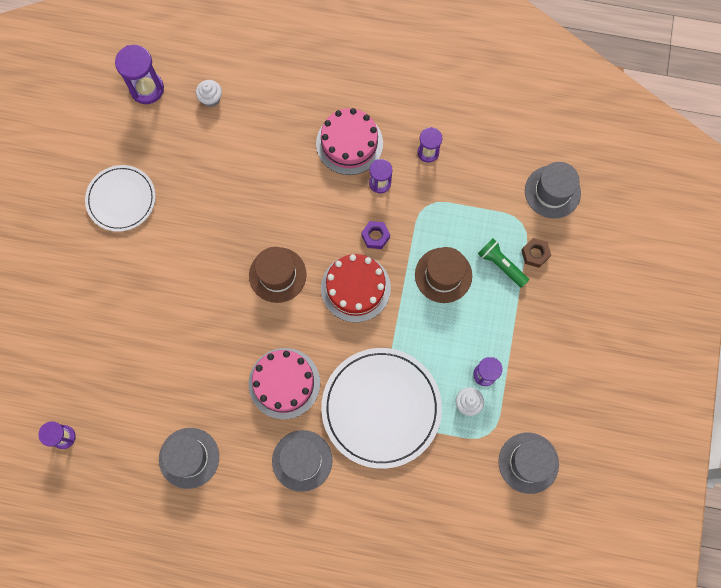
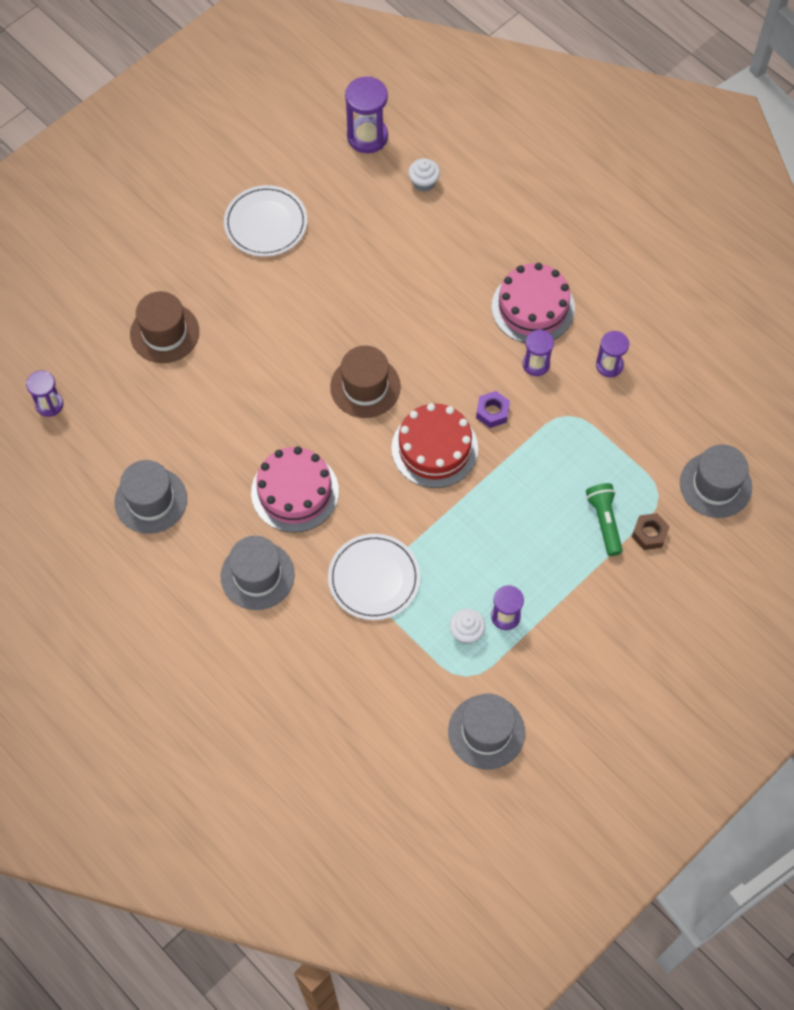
camera: 35 degrees right, 10 degrees down
white plate [321,348,442,469] -> white plate [328,534,420,620], size x0.62
brown hat [415,247,472,303] -> brown hat moved to [130,291,199,363]

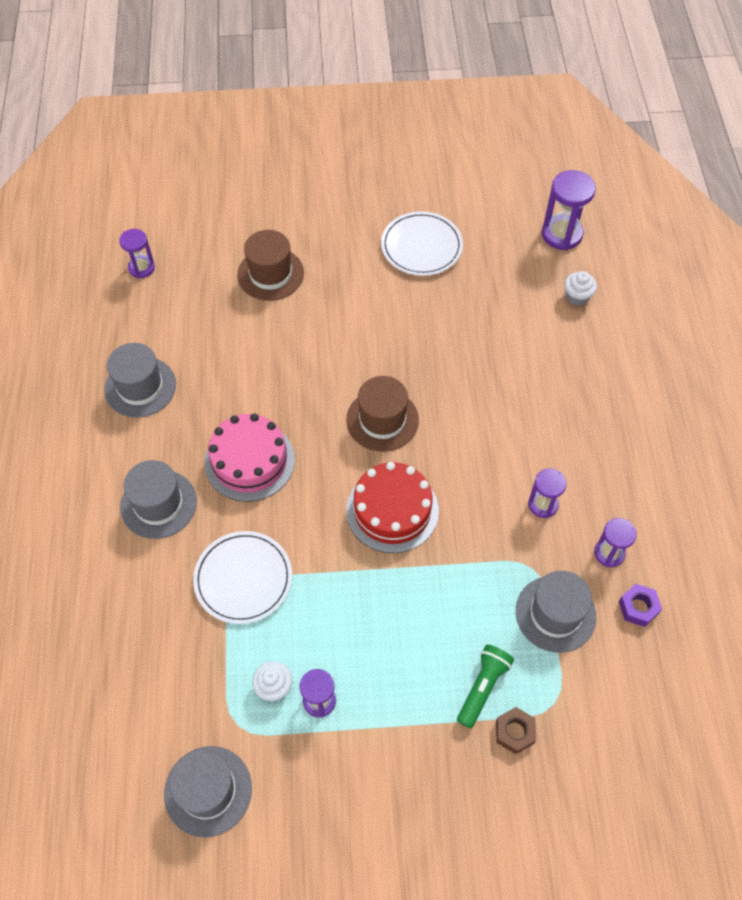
camera: 40 degrees right, 5 degrees down
purple nut [476,391,510,428] -> purple nut moved to [619,584,662,627]
pink cake [491,263,575,343] -> none
grey hat [680,444,752,518] -> grey hat moved to [516,571,596,653]

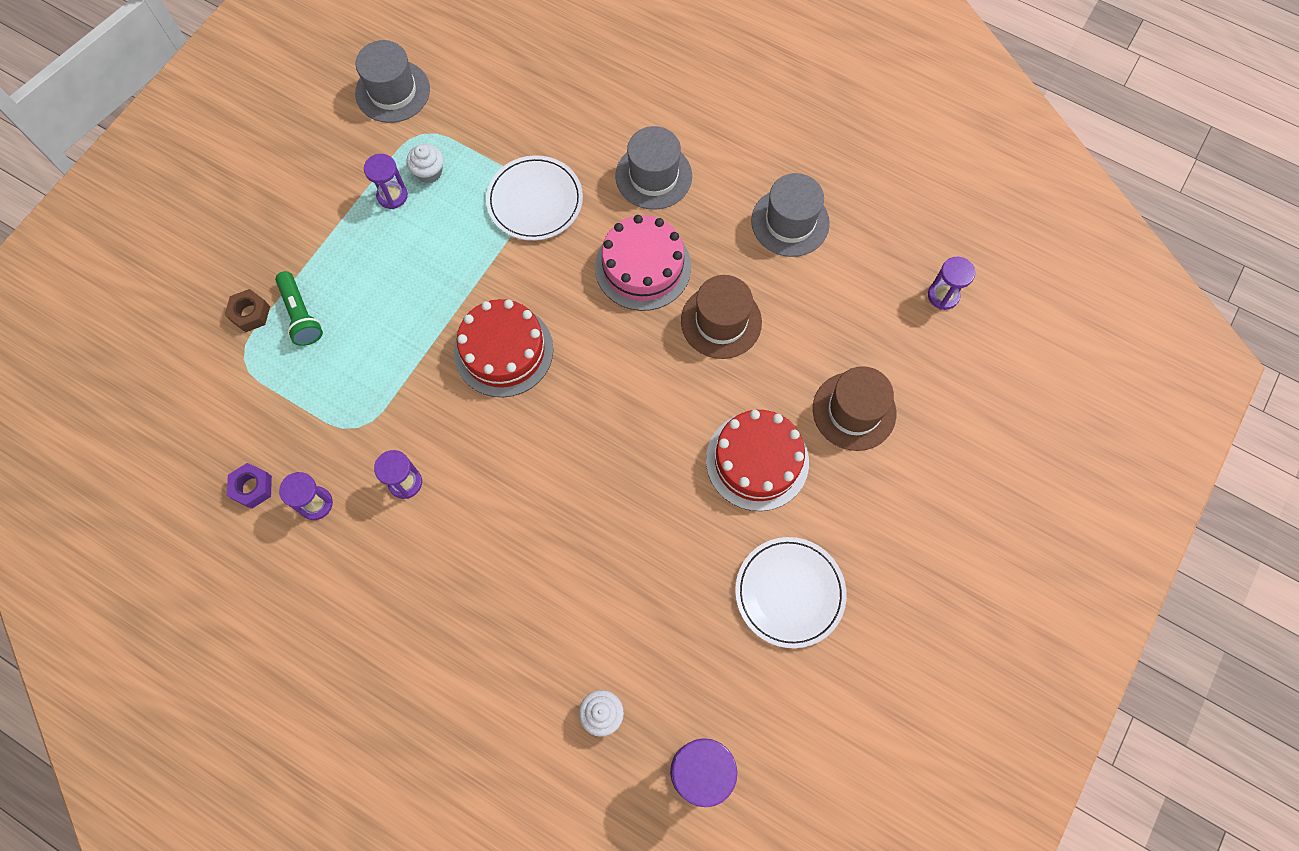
camera: 125 degrees right, 10 degrees up
brown hat [346,376,419,452] -> brown hat moved to [681,275,762,359]
grey hat [516,571,596,653] -> none
none -> red cake [706,410,809,511]

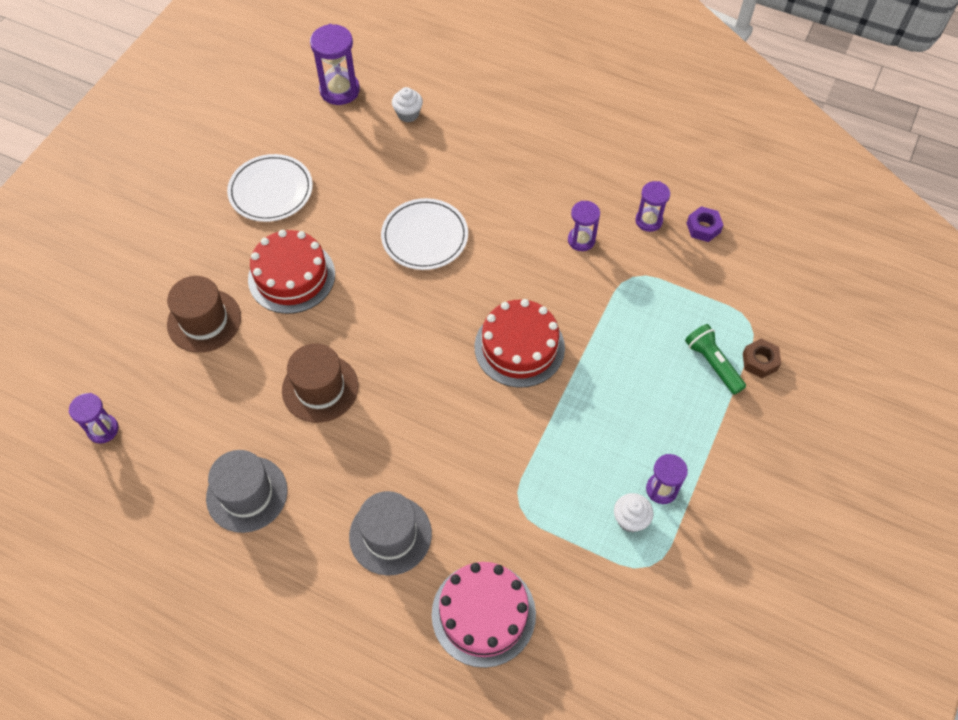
camera: 175 degrees right, 10 degrees down
grey hat [355,40,430,123] -> none
white plate [486,155,583,241] -> white plate moved to [381,198,468,270]
pink cake [595,215,691,311] -> pink cake moved to [432,562,536,668]

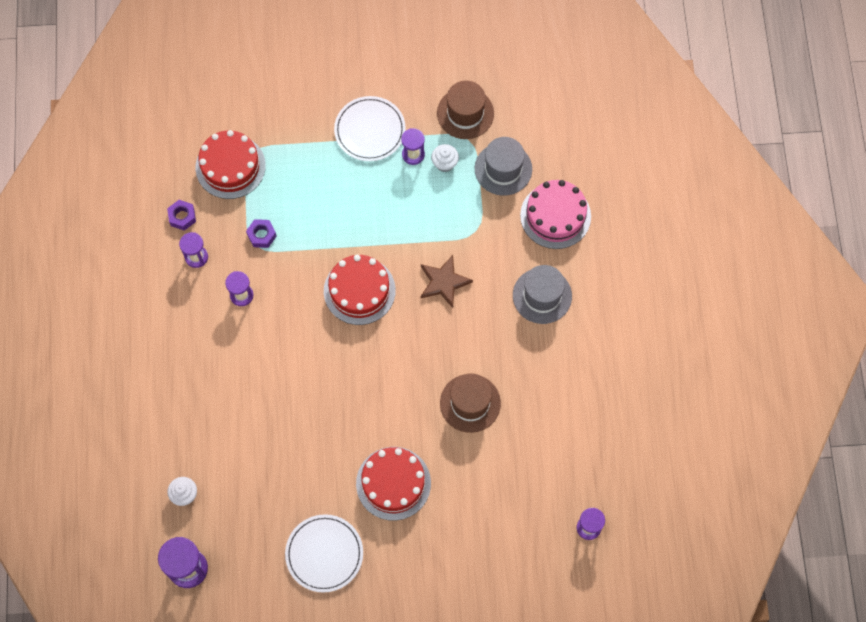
camera: 120 degrees left, 10 degrees up
brown hat [167,276,241,353] -> brown hat moved to [437,81,494,139]
grey hat [206,450,288,533] -> grey hat moved to [475,137,532,196]
white plate [381,198,468,270] -> white plate moved to [334,96,406,161]
green flashlight [685,324,746,395] -> none
brown nut [743,338,781,378] -> none
none -> red cake [196,130,266,199]
none -> purple nut [246,219,277,248]
none -> brown star [421,255,473,308]

